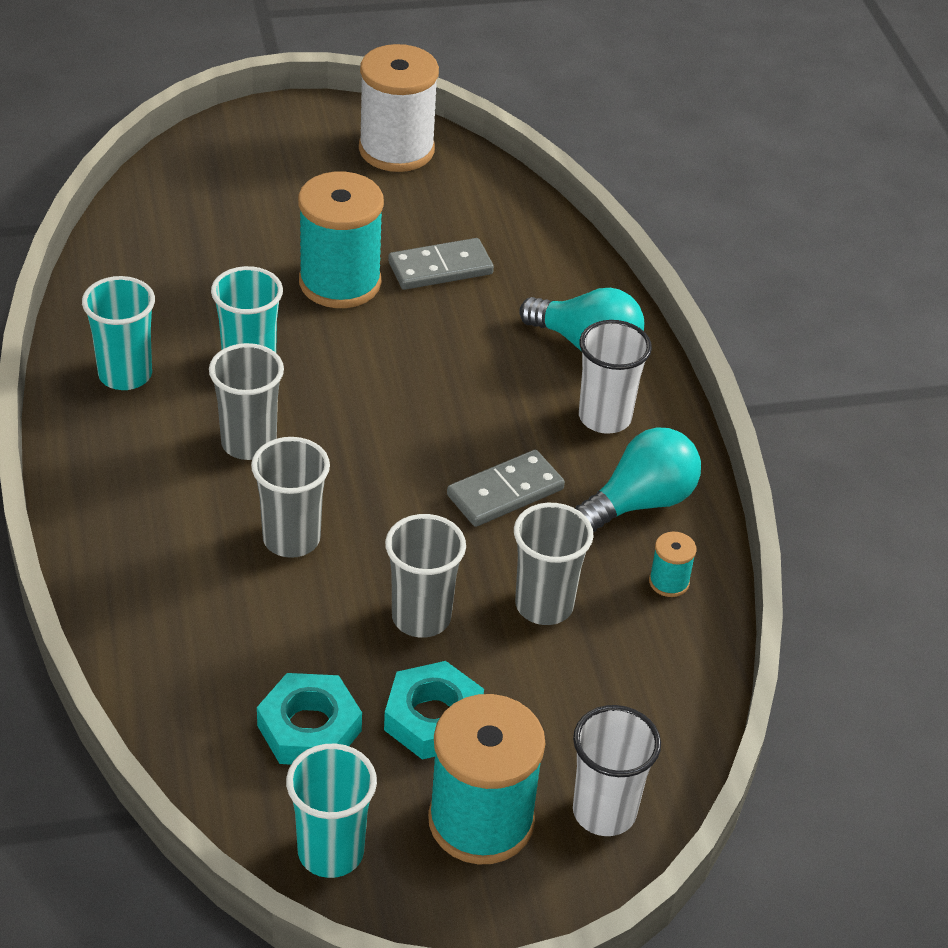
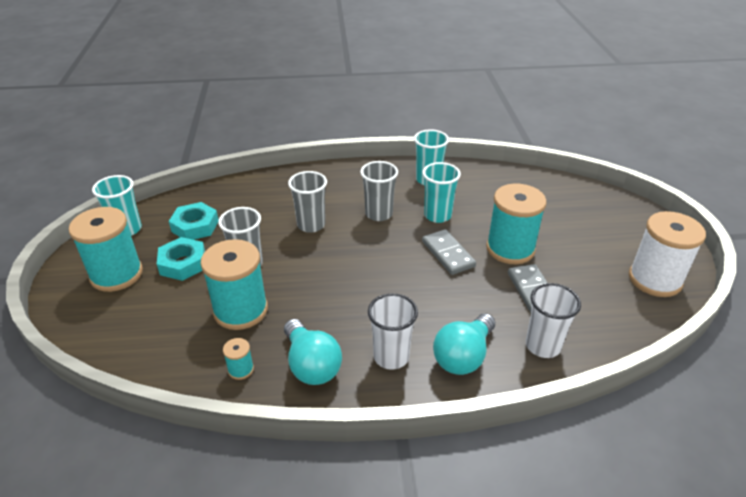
camera: 100 degrees right, 5 degrees down
grey domino [447,450,565,527] -> grey domino moved to [422,229,476,275]
grey cup [514,503,594,625] -> turquoise spool [200,239,268,330]
white cup [573,705,661,836] -> white cup moved to [526,283,581,358]

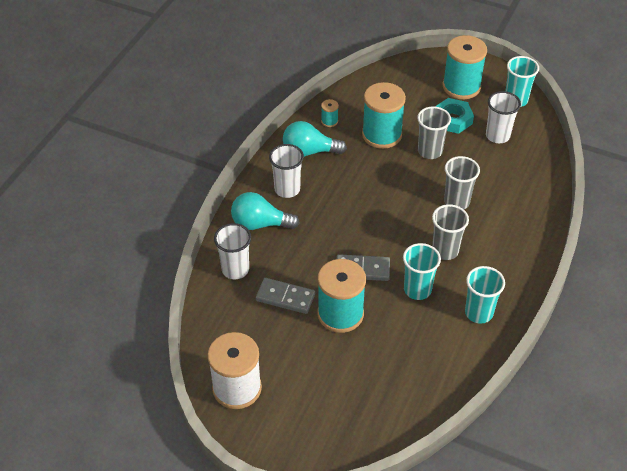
camera: 120 degrees right, 10 degrees up
turquoise nut [169,202,219,240] -> white cup [486,91,521,143]
turquoise light bulb [433,313,495,375] -> turquoise light bulb turned 60 degrees counterclockwise [231,192,300,230]

